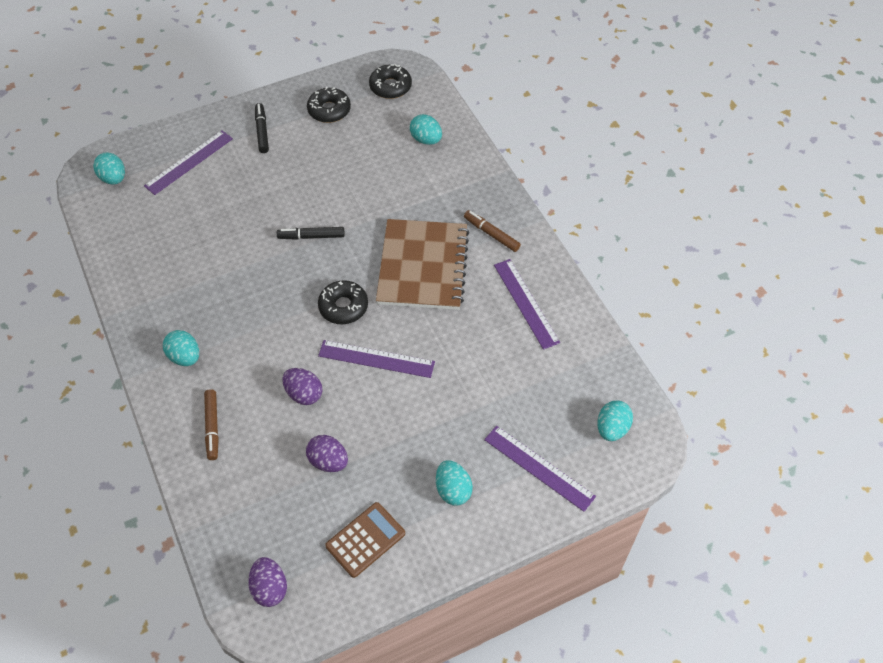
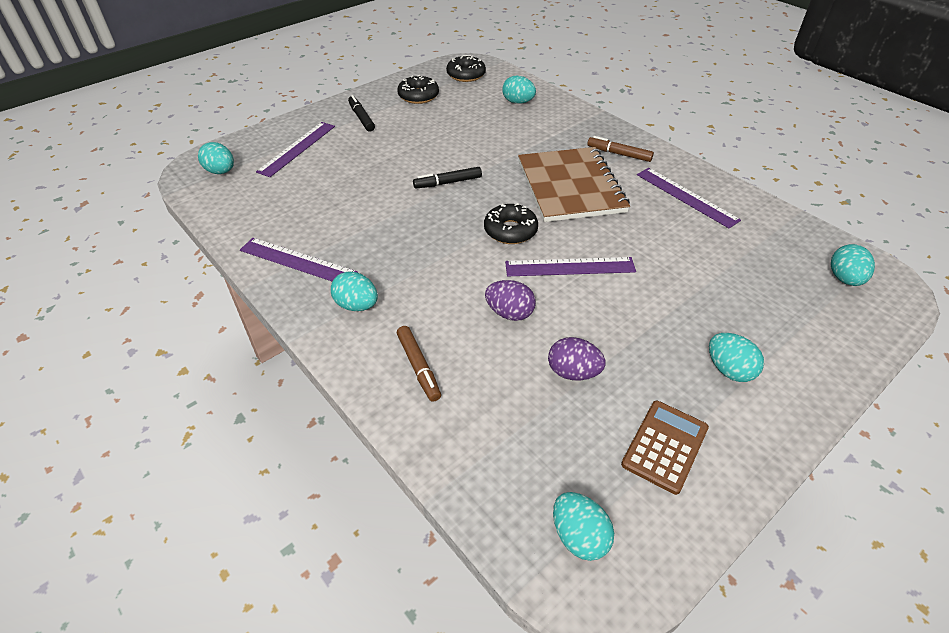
camera: 15 degrees left, 10 degrees down
purple egg [248,557,287,607] -> turquoise egg [553,492,614,561]
purple ruler [484,426,596,512] -> purple ruler moved to [240,238,358,281]

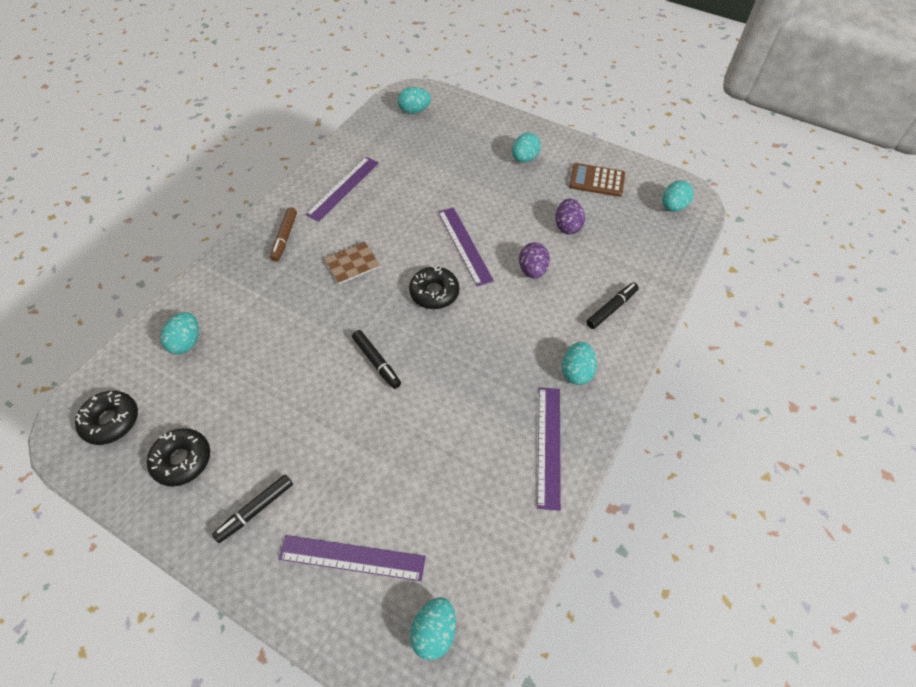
camera: 110 degrees left, 10 degrees up
brown marker [397,326,441,402] -> black marker [586,283,639,329]
brown notebook [518,147,630,222] -> brown notebook [324,241,380,284], size x0.45

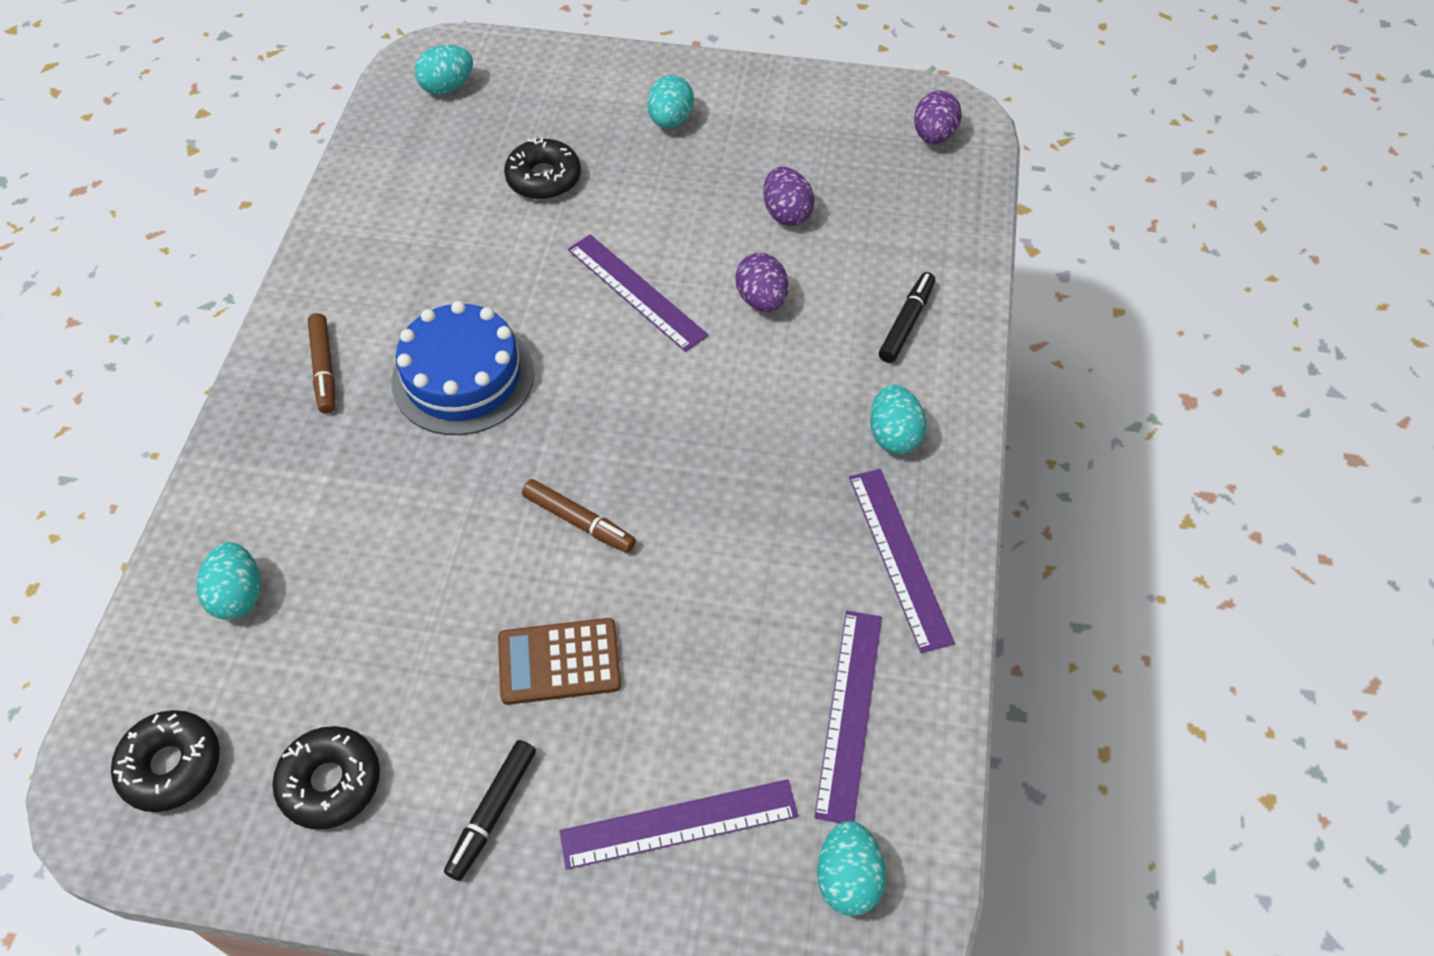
camera: 20 degrees left, 0 degrees up
purple ruler [305,157,379,222] -> purple ruler moved to [814,611,882,823]
brown notebook [324,241,380,284] -> blue cake [391,301,534,435]
black marker [352,330,401,389] -> brown marker [522,479,636,553]
black donut [409,266,459,309] -> black donut moved to [504,138,581,200]
brown calculator [569,163,625,197] -> brown calculator moved to [498,618,621,705]
turquoise egg [662,180,694,212] -> purple egg [914,90,962,144]

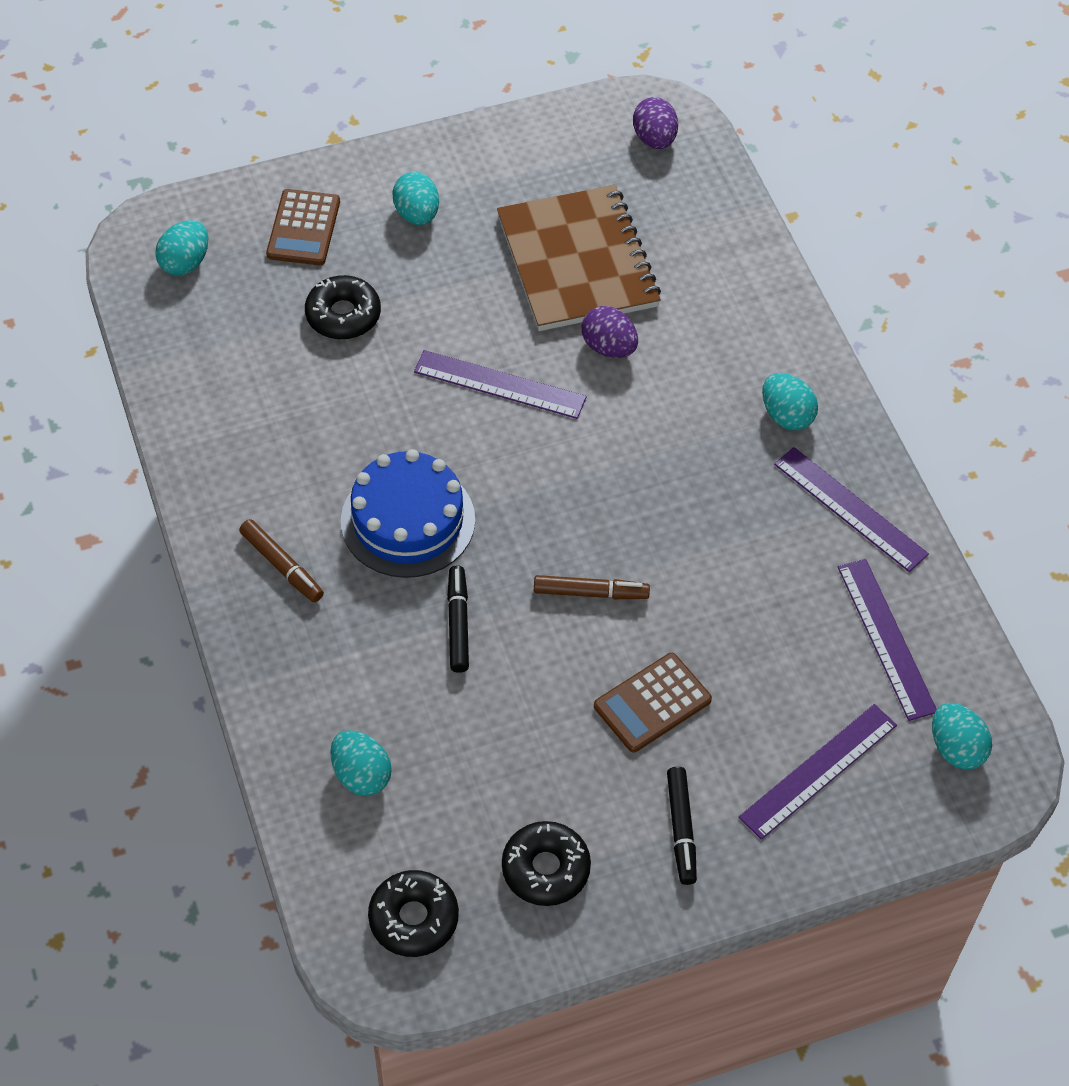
camera: 30 degrees left, 0 degrees up
purple egg [763,167,814,226] -> brown notebook [497,185,661,331]
black marker [879,272,935,363] -> black marker moved to [447,565,469,673]
none -> brown calculator [266,189,340,265]

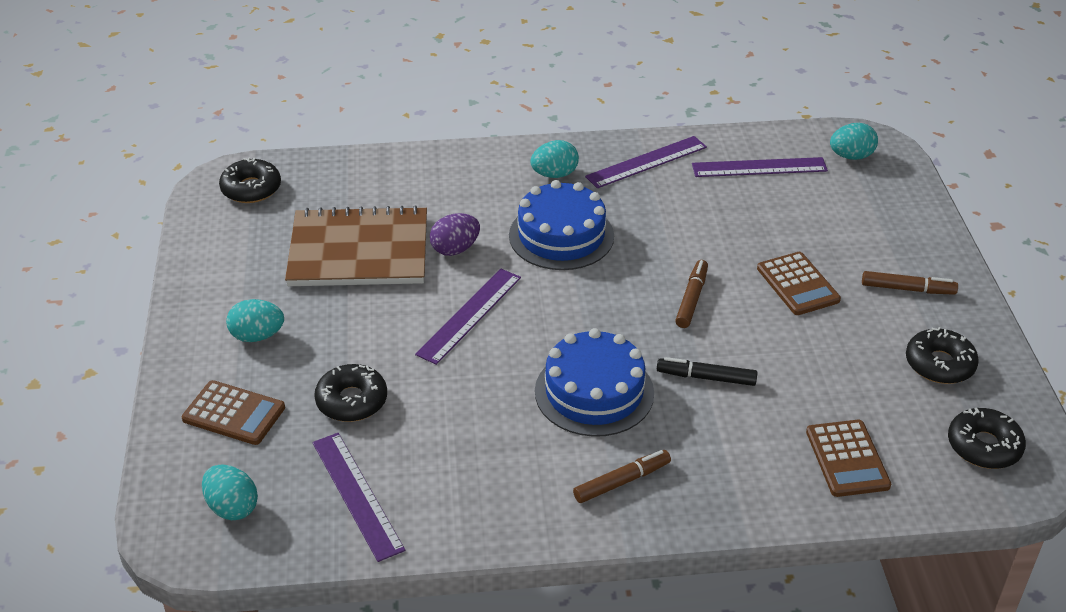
camera: 75 degrees left, 15 degrees down
turquoise egg [330,730,392,796] -> brown calculator [806,420,891,497]
purple egg [633,97,678,149] -> black donut [219,157,281,203]
black marker [667,767,697,885] -> brown marker [862,271,958,295]
purple ruler [739,704,897,840] -> purple ruler moved to [312,433,405,562]
none -> blue cake [509,180,614,270]

